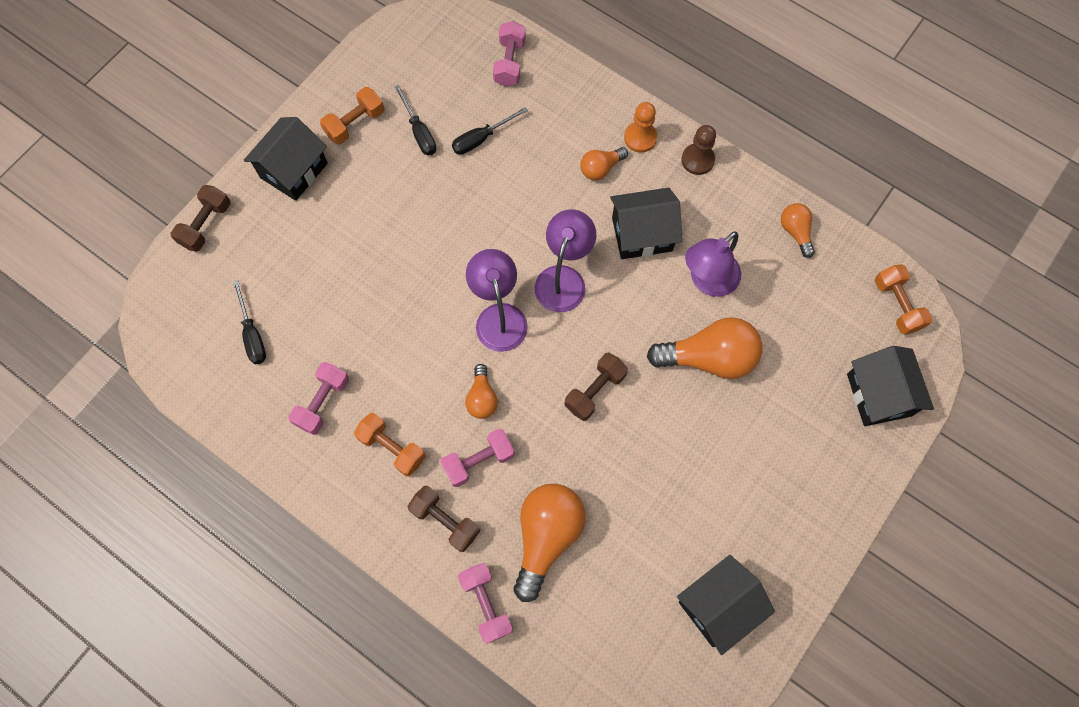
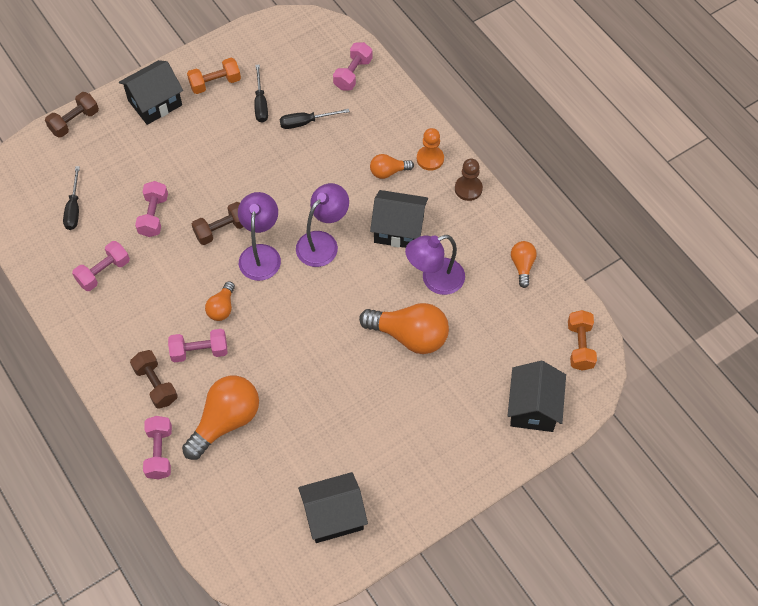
camera: 20 degrees right, 10 degrees down
orange dumbbell [354,413,426,476] -> none
brown dumbbell [565,353,628,421] -> brown dumbbell moved to [192,202,243,245]
none -> pink dumbbell [135,181,168,237]

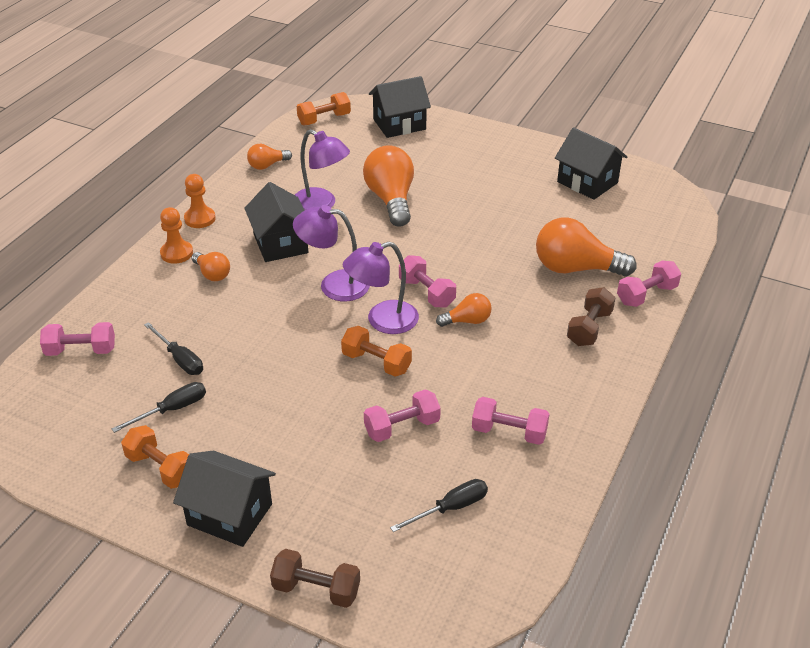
camera: 120 degrees left, 20 degrees down
pink dumbbell [168,329,227,363] -> pink dumbbell moved to [399,255,456,308]
brown dumbbell [192,202,243,245] -> orange dumbbell [341,326,412,376]
brown pawn [455,159,483,201] -> orange pawn [184,174,216,228]

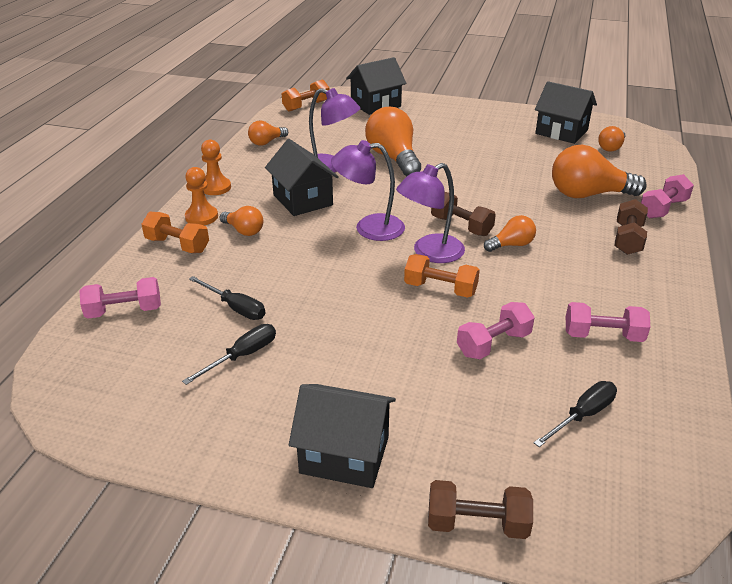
camera: 10 degrees left, 5 degrees down
orange dumbbell [121,425,189,489] -> orange dumbbell moved to [141,212,209,253]
pink dumbbell [399,255,456,308] -> brown dumbbell [431,192,496,236]
none -> orange light bulb [598,126,626,152]

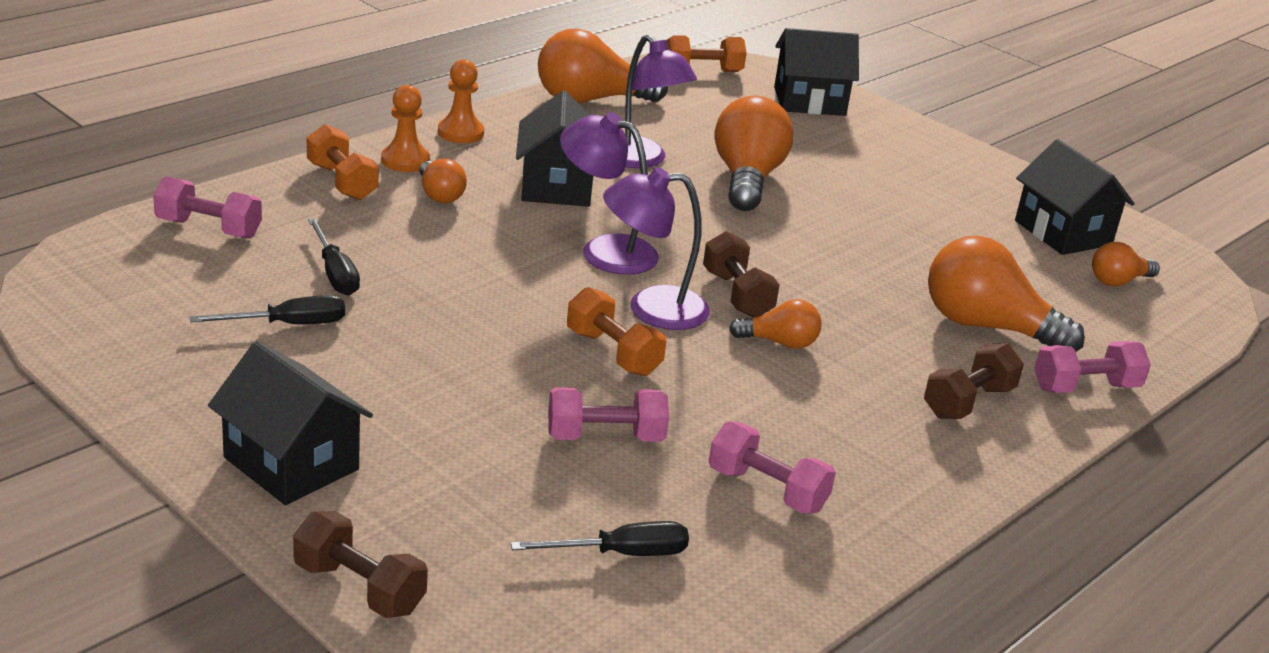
camera: 25 degrees right, 5 degrees down
orange light bulb [248,121,288,145] -> orange light bulb [538,28,668,104], size x1.90

